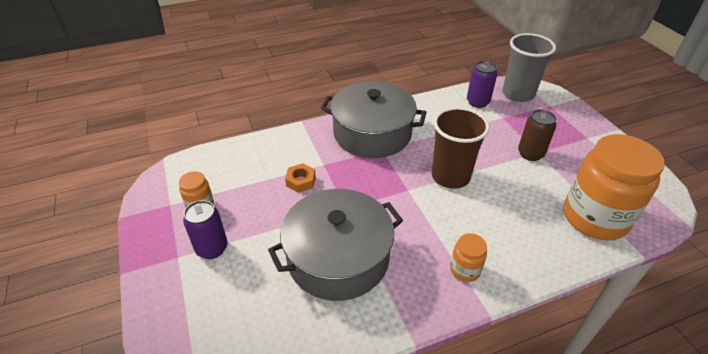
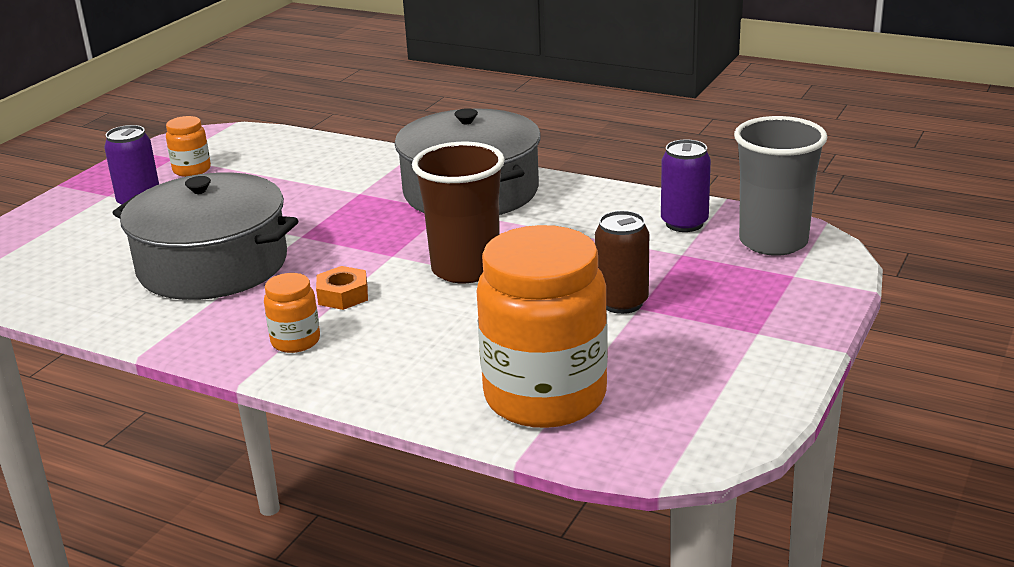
camera: 50 degrees right, 15 degrees down
orange nut [285,163,316,193] -> orange nut moved to [316,266,368,310]

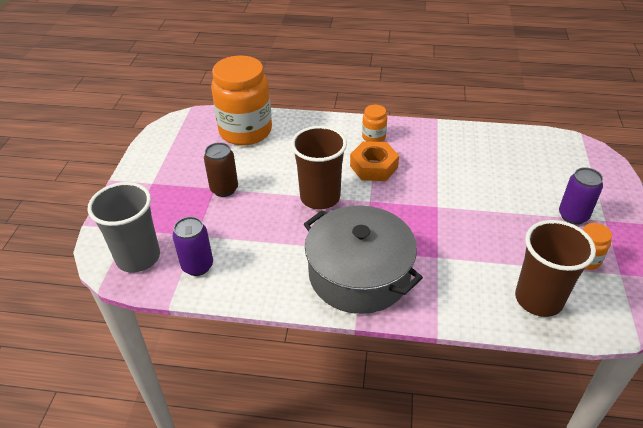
camera: 160 degrees right, 15 degrees up
grey pot [113,172,298,300] -> none
orange nut [316,266,368,310] -> orange nut [350,141,399,181], size x1.57
none -> brown cup [515,220,596,317]

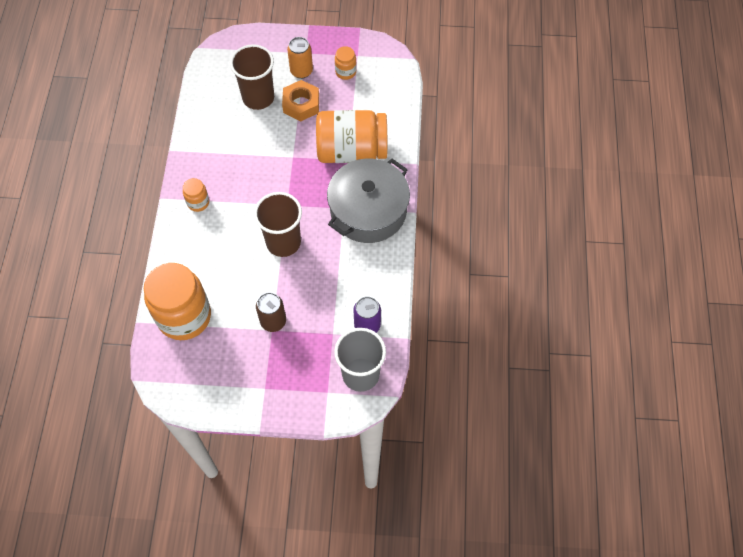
camera: 95 degrees left, 20 degrees up
orange nut [350,141,399,181] -> orange nut moved to [282,80,319,121]
brown cup [515,220,596,317] -> brown cup moved to [230,44,274,110]
purple can [559,167,603,225] -> orange can [287,37,313,79]
none -> orange jar [316,110,387,163]

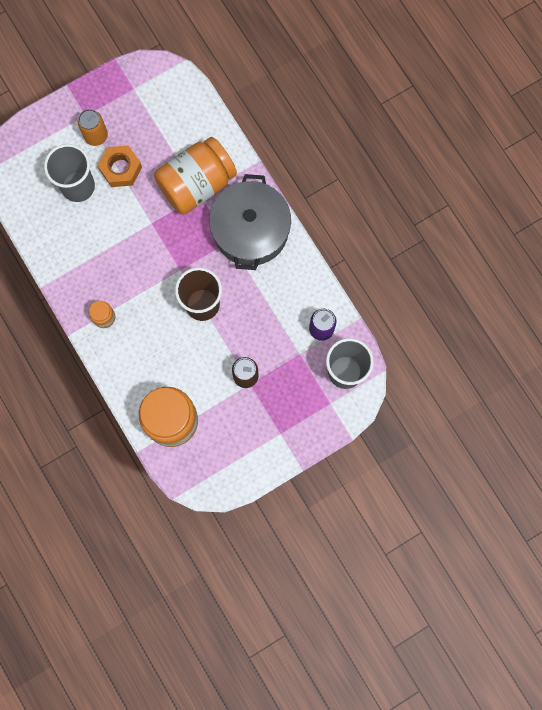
camera: 35 degrees left, 15 degrees up
brown cup [230,44,274,110] -> grey cup [44,144,95,202]
orange jar [335,46,356,80] -> none

